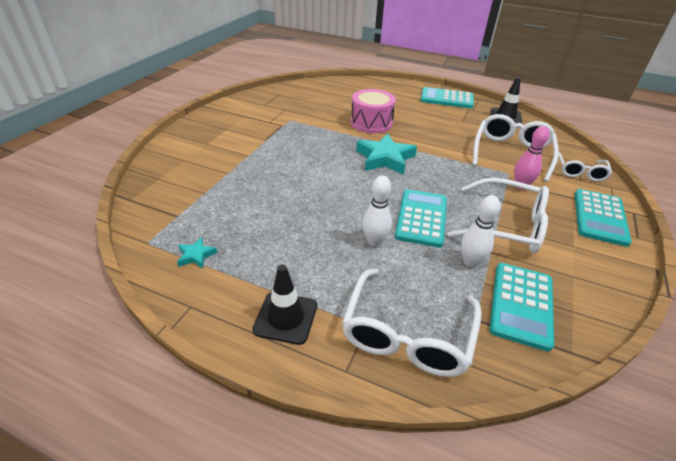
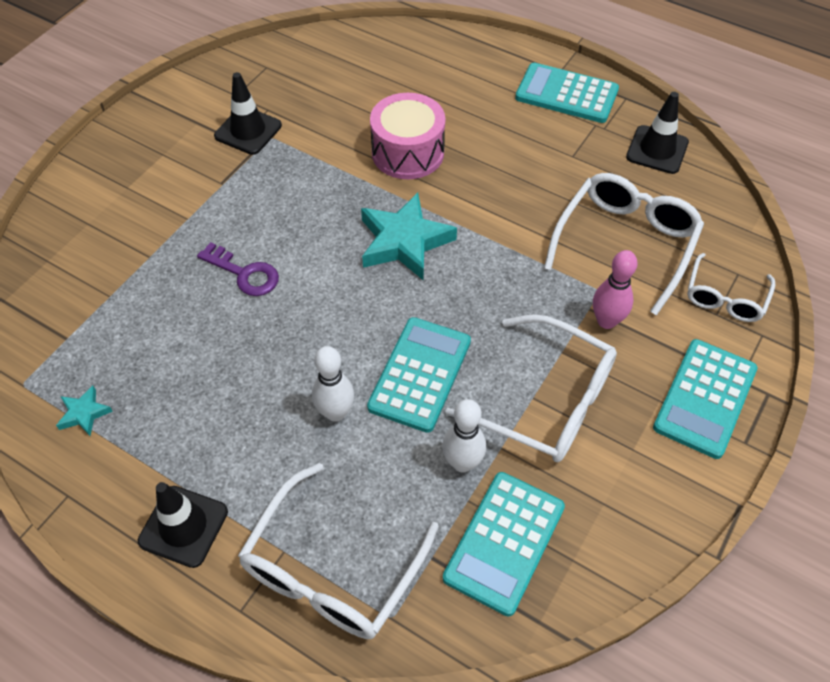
camera: 10 degrees right, 15 degrees up
none -> purple key [197,242,279,296]
none -> black traffic cone [214,72,282,155]

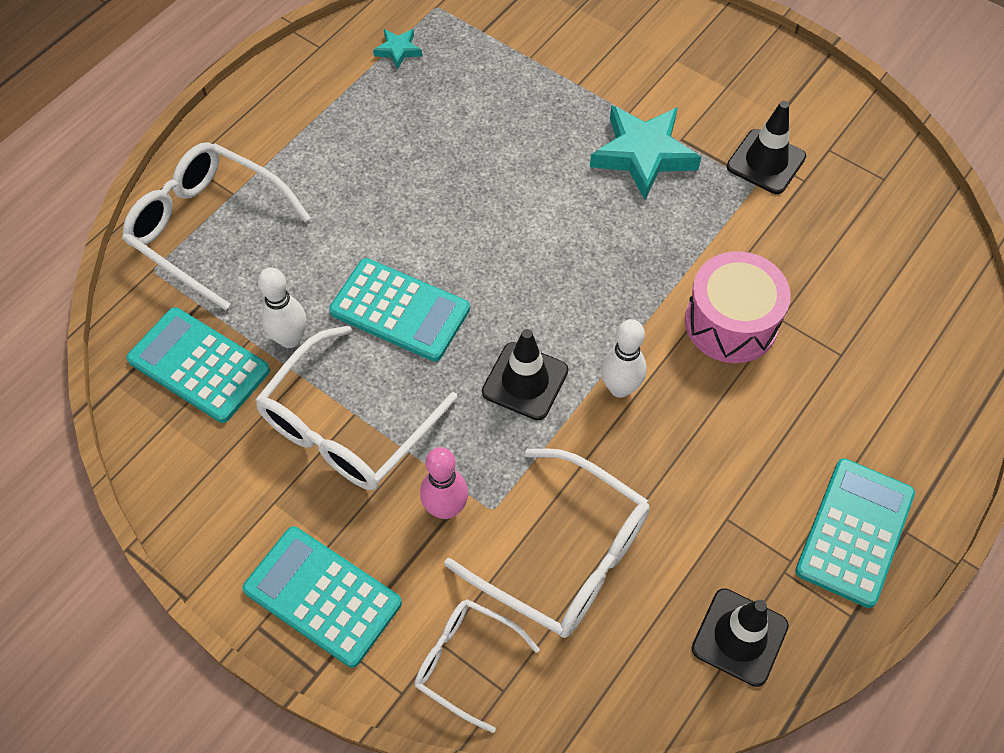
camera: 95 degrees right, 5 degrees up
black traffic cone [138,482,228,568] -> black traffic cone moved to [482,329,568,420]
purple key [197,242,279,296] -> none
white bowling pin [312,346,354,422] -> white bowling pin moved to [601,319,647,398]
turquoise star [361,193,457,280] -> turquoise star moved to [590,105,701,200]

